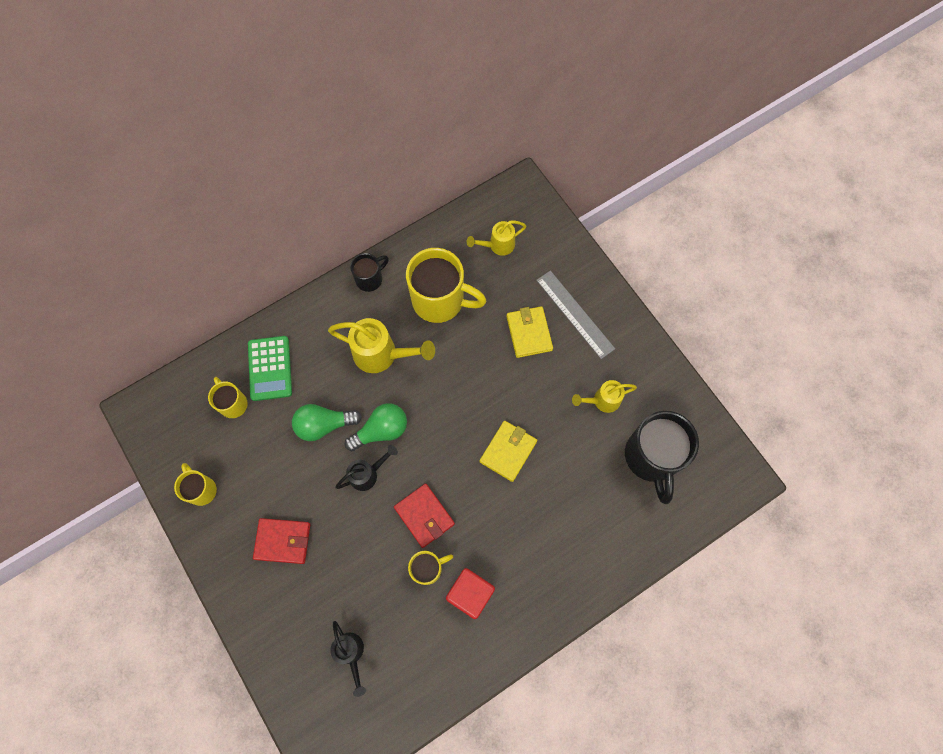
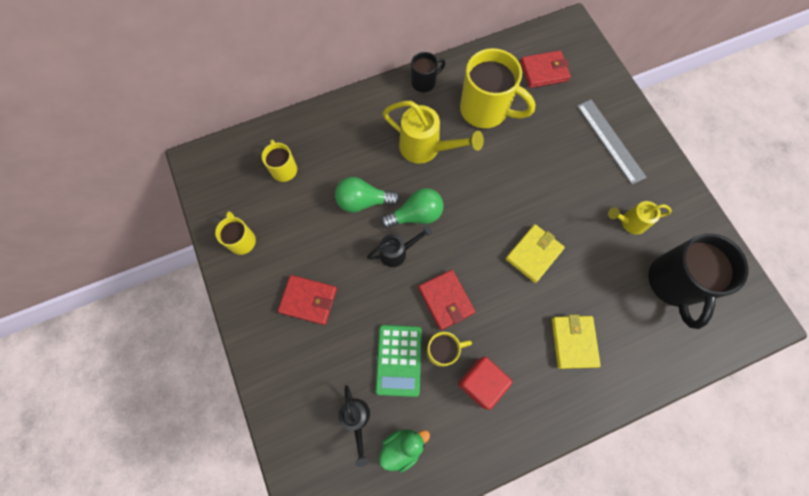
camera: 10 degrees right, 0 degrees up
green calculator [248,336,292,401] -> green calculator moved to [375,325,422,397]
yellow watering can [467,220,526,256] -> red wallet [520,50,571,88]
yellow wallet [506,306,553,358] -> yellow wallet moved to [552,314,601,369]
none -> green duck [379,429,430,473]

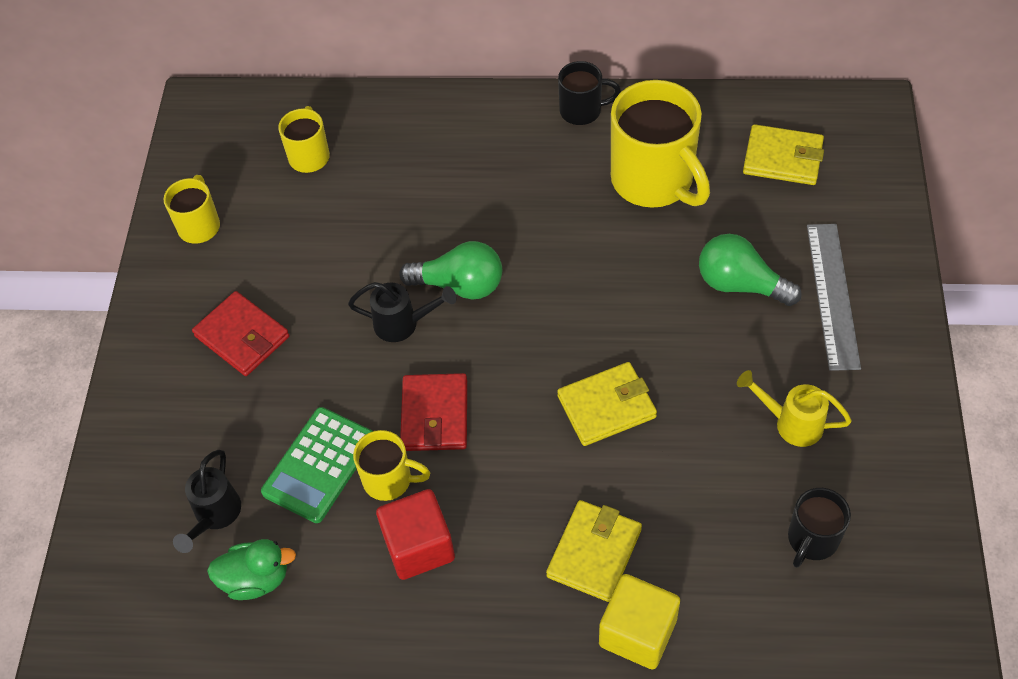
camera: 30 degrees right, 15 degrees down
green light bulb [335,177,400,213] -> green light bulb moved to [699,234,802,306]
yellow watering can [383,101,484,164] -> none
red wallet [520,50,571,88] -> yellow wallet [743,124,824,185]
black mug [648,233,749,329] -> black mug [788,488,851,568], size x0.52
none -> yellow cube [599,574,680,669]

